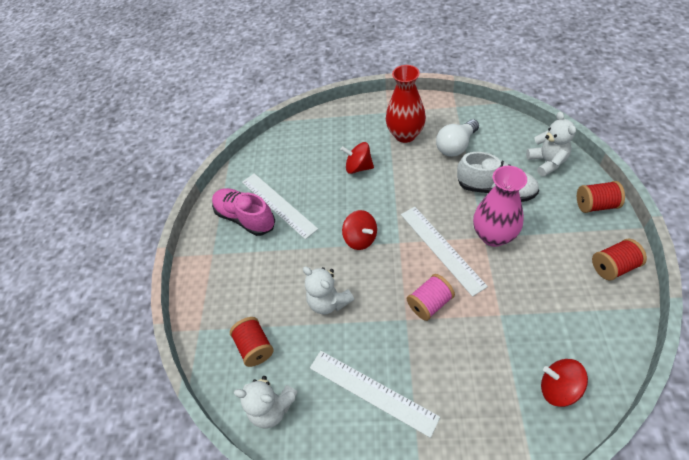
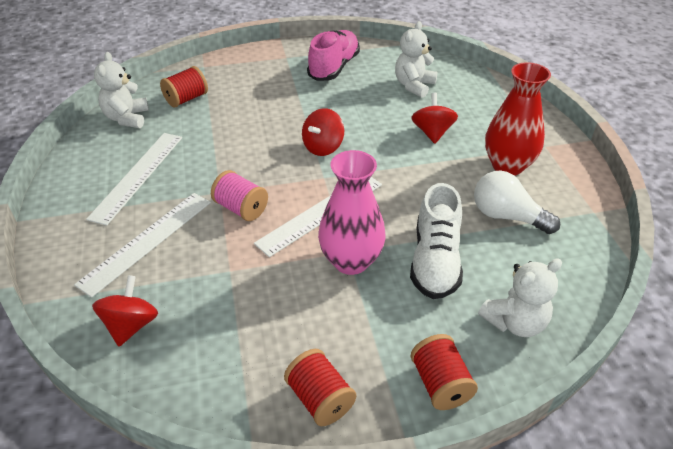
camera: 70 degrees right, 10 degrees down
white ruler [242,173,318,240] -> white ruler moved to [74,193,211,298]
white teddy bear [303,267,354,315] -> white teddy bear moved to [395,21,438,98]

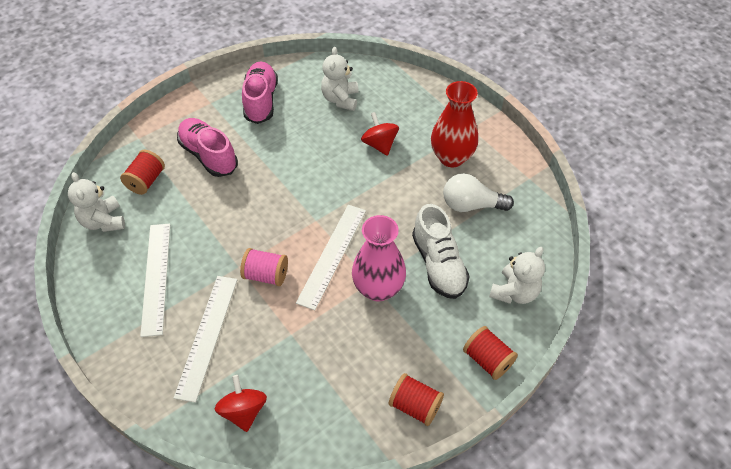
camera: 25 degrees left, 10 degrees up
red spinning top [302,108,344,156] -> none
none -> pink shoe [177,118,238,177]

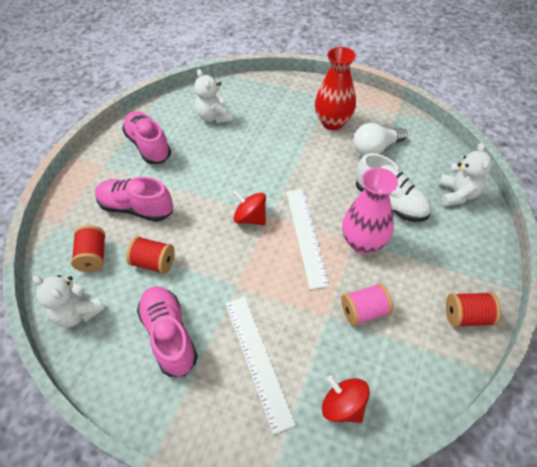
camera: 30 degrees left, 0 degrees up
white ruler [140,224,170,337] -> pink shoe [137,286,198,377]
pink spool [240,248,288,286] -> pink spool moved to [341,283,393,326]
red spinning top [361,112,399,156] -> red spinning top moved to [233,190,266,225]
red spool [463,326,518,380] -> red spool moved to [126,236,175,274]

